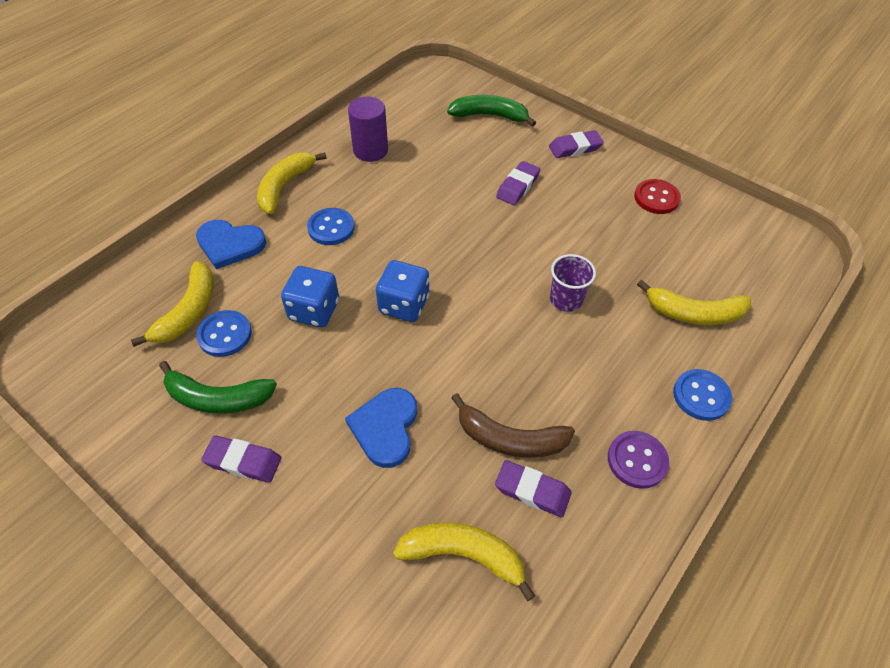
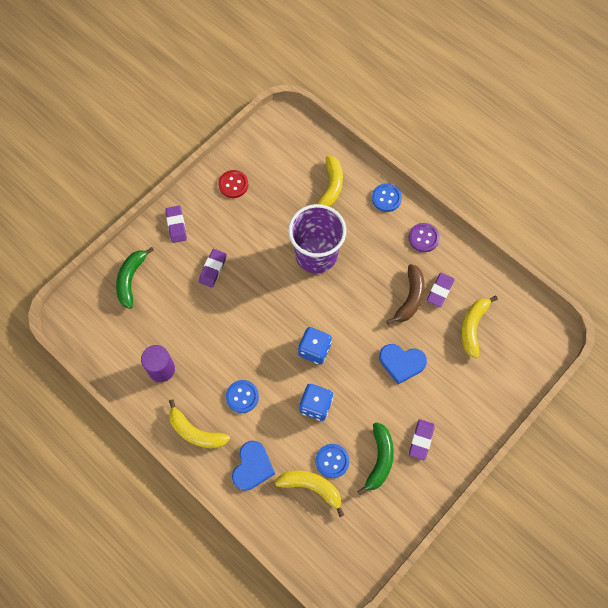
camera: 85 degrees left, 15 degrees up
purple eraser [496,161,540,205] -> purple eraser turned 75 degrees clockwise [199,249,227,288]
purple cup [550,254,596,312] -> purple cup [288,204,346,273], size x2.08

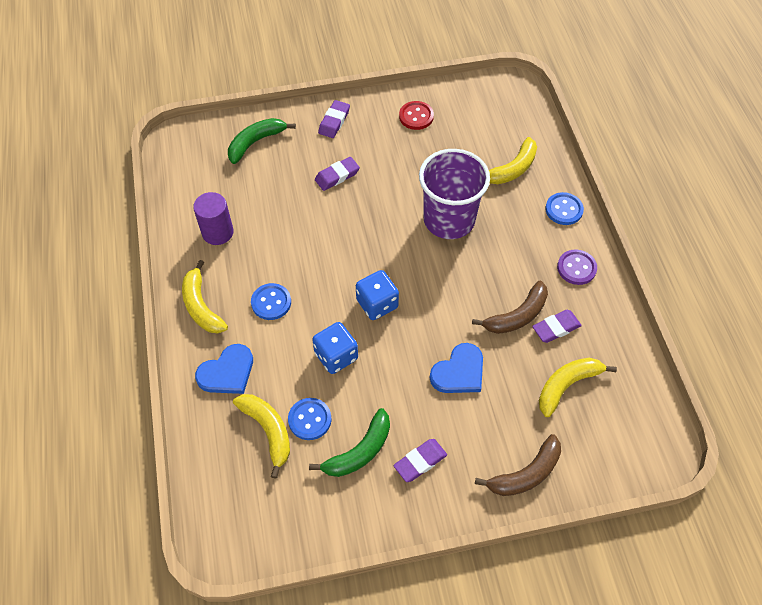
camera: 35 degrees right, 10 degrees down
blue heart [379,344,427,384] -> blue heart turned 90 degrees counterclockwise [430,343,483,393]
none -> brown banana [475,434,561,496]

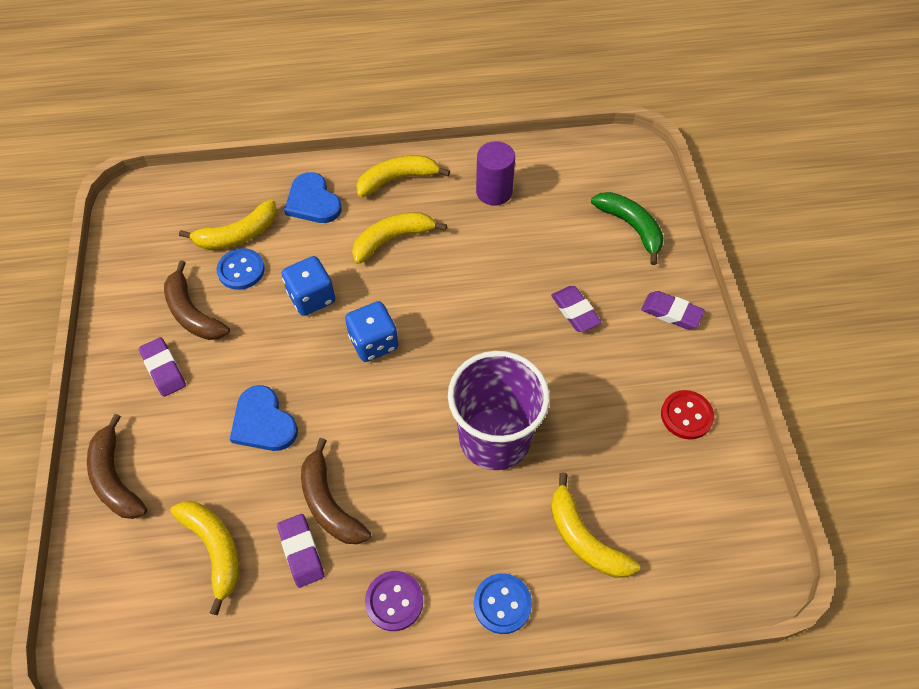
camera: 95 degrees right, 0 degrees up
blue button [251,283,291,320] -> yellow banana [352,212,447,264]
green banana [309,408,390,477] -> brown banana [164,260,230,340]

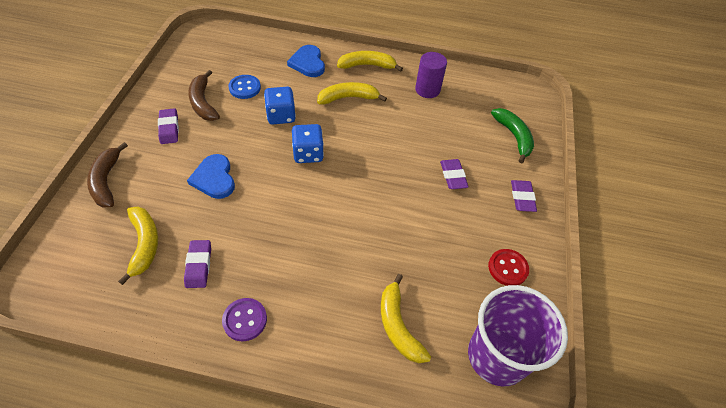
camera: 15 degrees right, 5 degrees down
yellow banana [179,200,277,249] -> none
brown banana [301,438,371,544] -> none
purple cup [448,351,550,470] -> purple cup moved to [468,285,568,386]
blue button [474,573,532,634] -> none
purple eraser [641,291,705,329] -> purple eraser turned 45 degrees clockwise [511,180,537,212]

